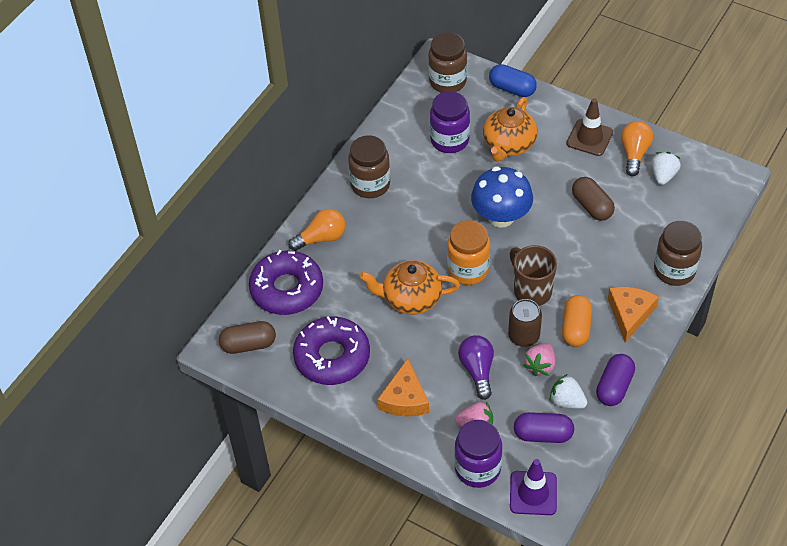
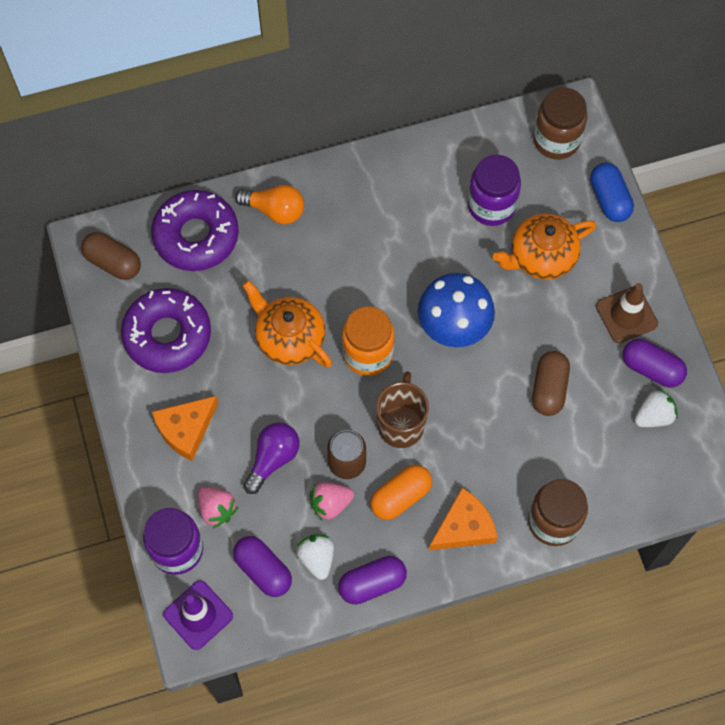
camera: 40 degrees right, 15 degrees up
brown jar [348,135,390,198] -> none
orange light bulb [621,121,653,176] -> purple capsule [623,339,687,387]

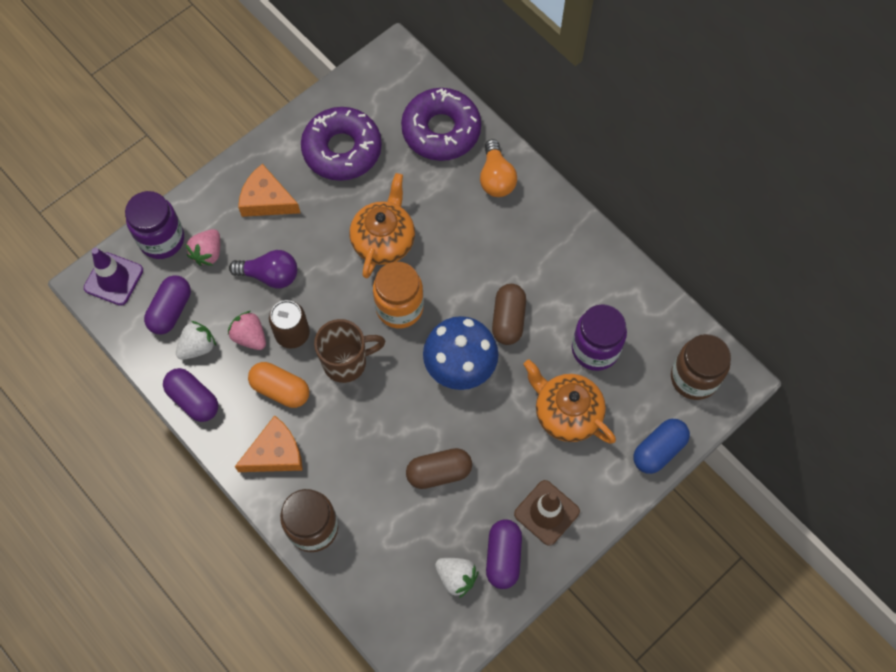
camera: 65 degrees right, 0 degrees up
brown capsule [81,232,141,280] -> brown capsule moved to [492,284,526,345]
orange cheese [429,488,498,551] -> orange cheese turned 60 degrees counterclockwise [235,415,303,472]

